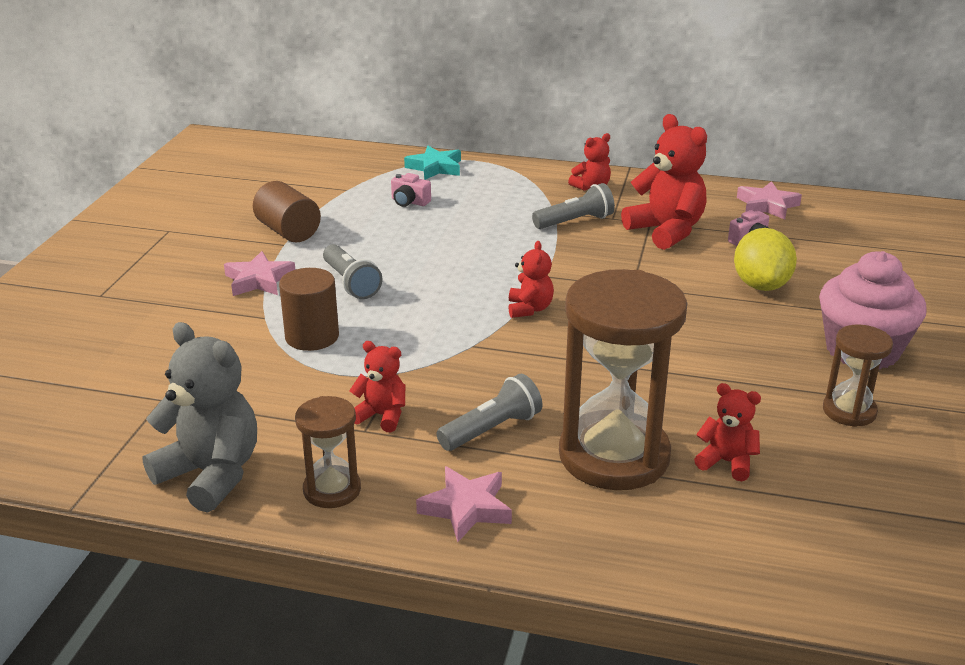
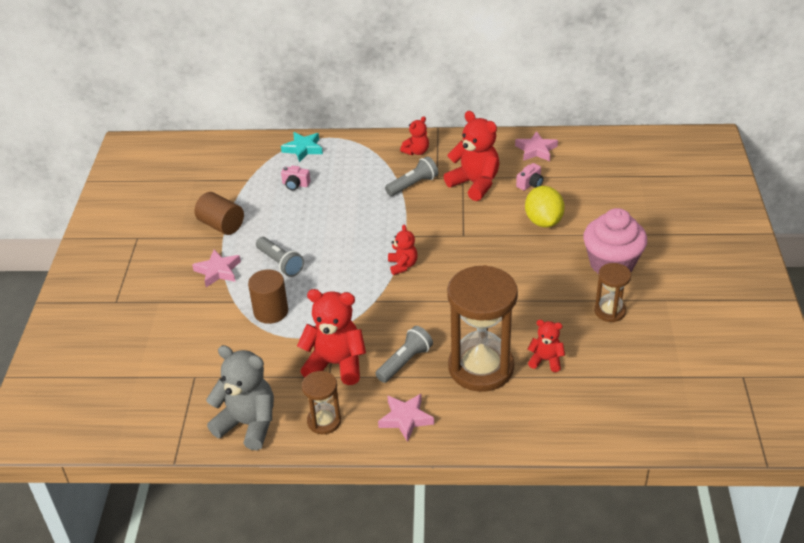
camera: 10 degrees left, 10 degrees up
red teddy bear [349,341,405,432] -> red teddy bear [297,289,366,385], size x1.84

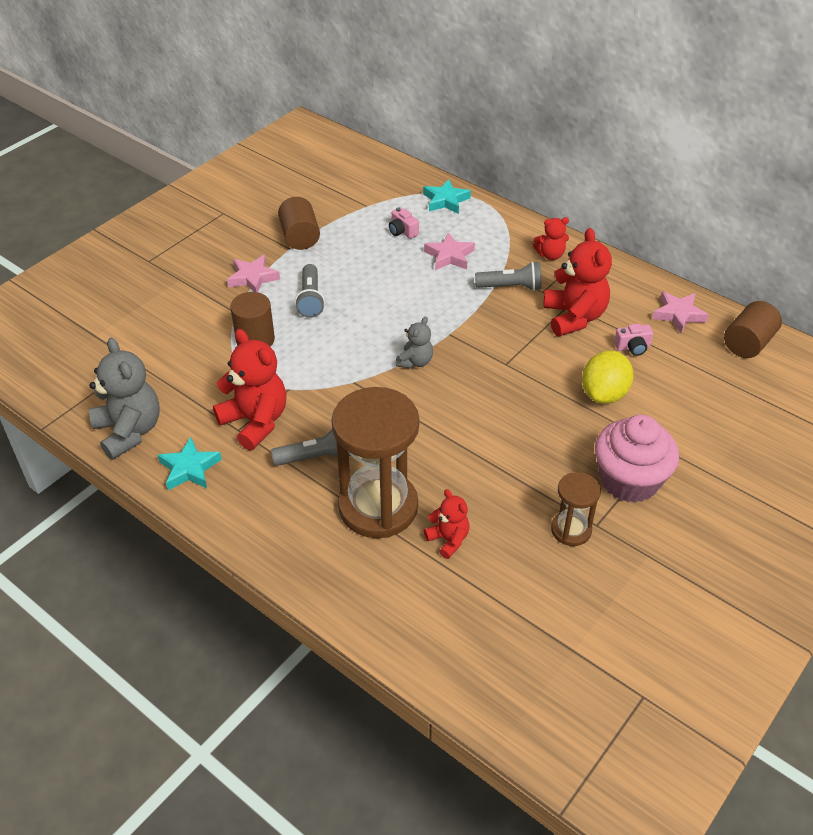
camera: 35 degrees right, 5 degrees up
brown hourglass [302,371,341,434] -> turquoise star [158,437,222,490]
pink star [378,394,434,442] -> pink star moved to [424,232,475,270]
red teddy bear [388,224,418,275] -> grey teddy bear [395,317,433,369]
none -> brown cylinder [724,301,782,358]

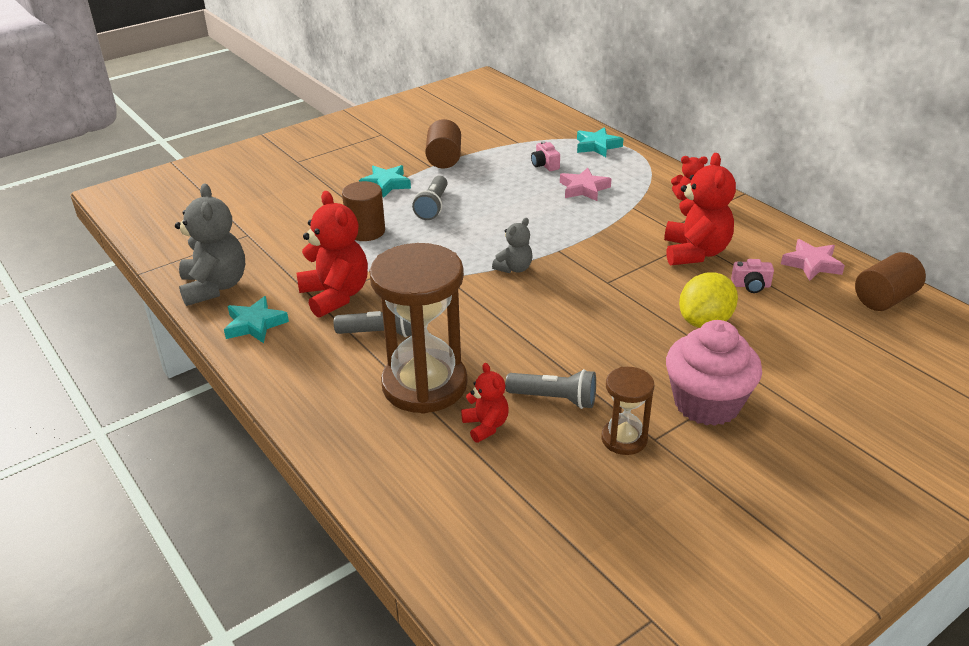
camera: 15 degrees right, 10 degrees down
pink star [227,255,280,292] -> turquoise star [359,165,411,198]
grey flashlight [475,262,542,291] -> grey flashlight moved to [505,369,596,409]

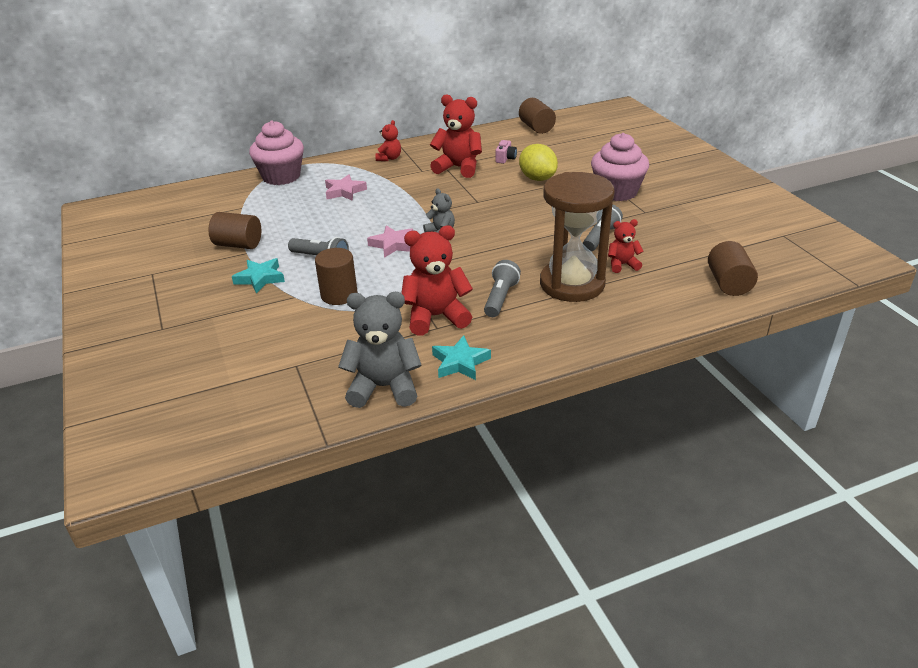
camera: 75 degrees left, 0 degrees up
pink camera [531,141,560,171] -> none
turquoise star [577,127,623,157] -> pink cupcake [249,120,304,185]
brown hourglass [601,367,654,455] -> none
pink star [781,239,845,281] -> pink star moved to [367,225,413,258]
none -> brown cylinder [708,241,758,296]

